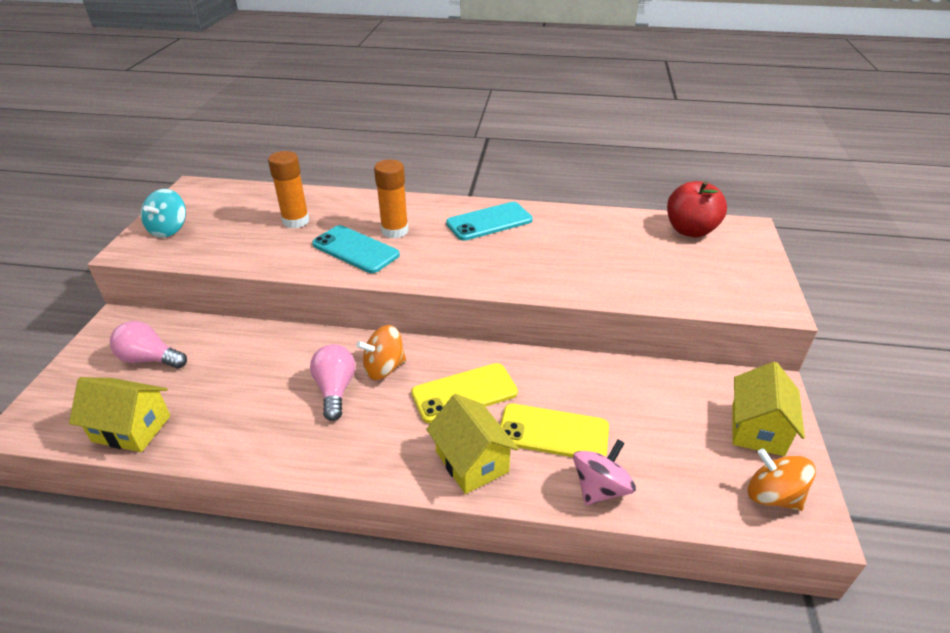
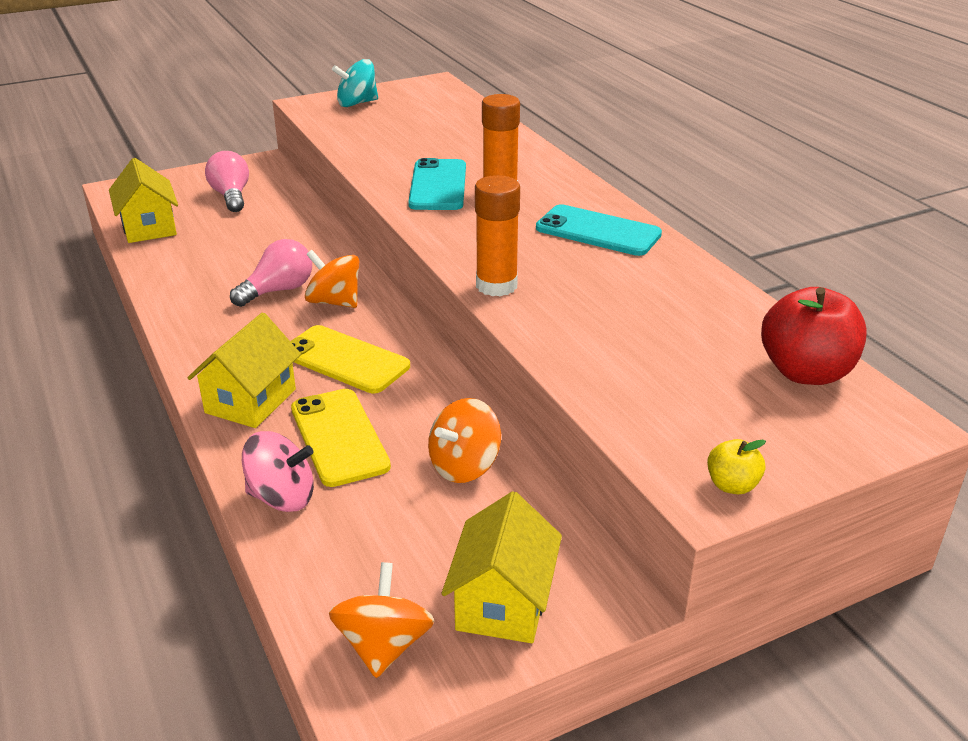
camera: 55 degrees right, 5 degrees down
orange glue stick [268,151,309,228] -> orange glue stick moved to [475,175,520,297]
yellow house [732,362,805,456] -> yellow house turned 60 degrees counterclockwise [442,491,562,643]
none -> orange spinning top [428,398,501,483]
none -> yellow apple [707,439,766,494]

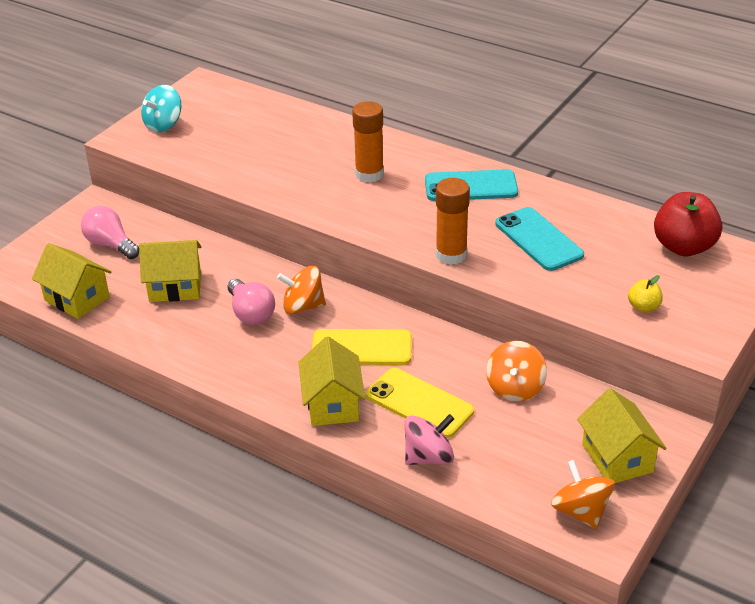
camera: 30 degrees left, 5 degrees up
pink light bulb [230,239,312,307] -> pink light bulb turned 135 degrees clockwise [228,279,275,325]
turquoise phone [408,158,466,210] -> turquoise phone moved to [495,207,584,271]
yellow apple [707,439,766,494] -> yellow apple moved to [628,275,663,313]
none -> yellow house [139,240,201,302]

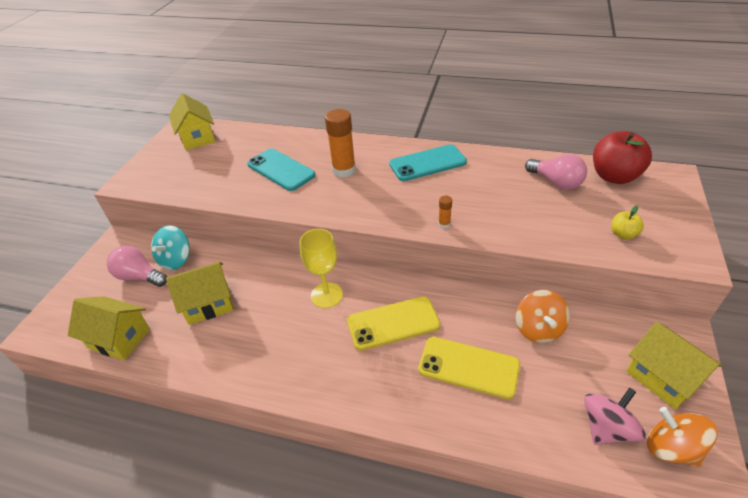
camera: 15 degrees left, 5 degrees up
turquoise spinning top [141,85,181,133] -> turquoise spinning top moved to [151,225,190,270]
pink light bulb [228,279,275,325] -> pink light bulb moved to [525,154,587,190]
orange spinning top [277,266,326,315] -> yellow goblet [299,229,343,308]
yellow house [298,337,365,426] -> yellow house moved to [169,93,215,150]
pink spinning top [404,414,454,465] -> pink spinning top moved to [584,387,646,445]
orange glue stick [436,178,470,265] -> orange glue stick [438,196,452,228], size x0.45
turquoise phone [495,207,584,271] -> turquoise phone moved to [247,148,316,191]

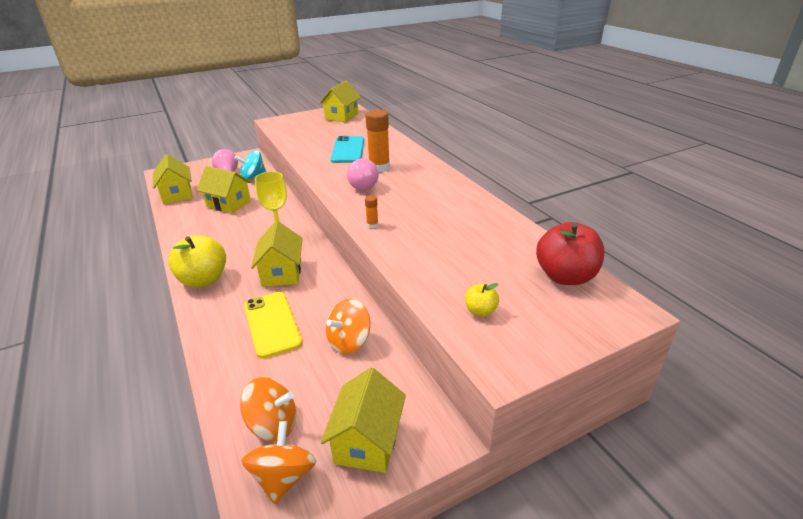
camera: 45 degrees right, 10 degrees down
yellow phone [347,296,440,350] -> yellow house [251,221,303,287]
turquoise phone [389,144,467,181] -> none
pink light bulb [525,154,587,190] -> pink light bulb moved to [347,158,379,190]
pink spinning top [584,387,646,445] -> orange spinning top [240,377,296,441]
none -> yellow apple [168,235,226,288]

